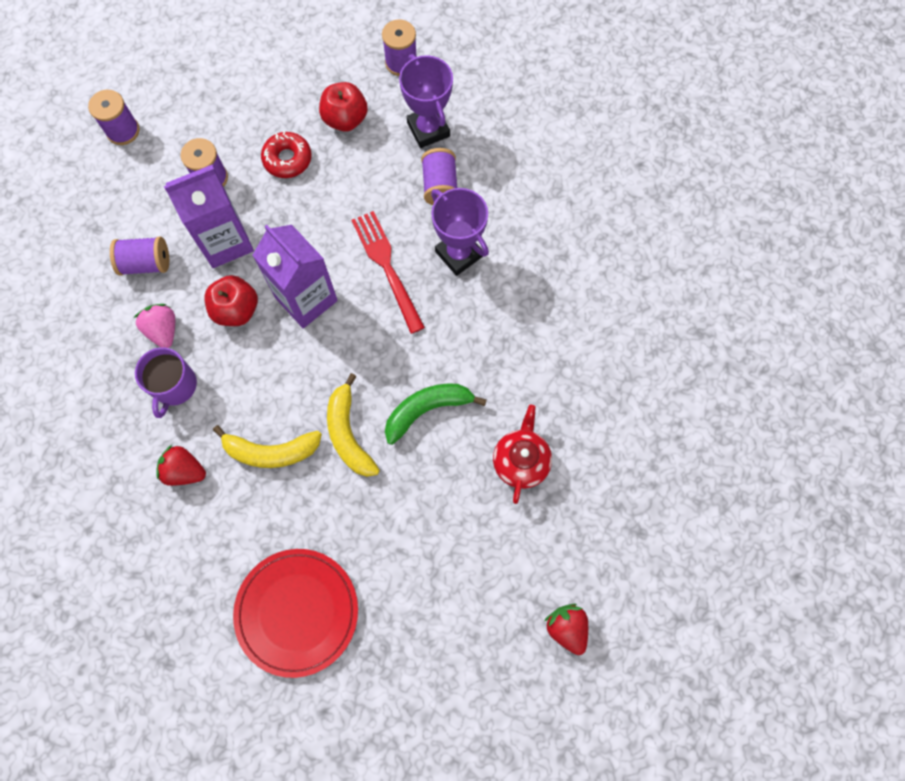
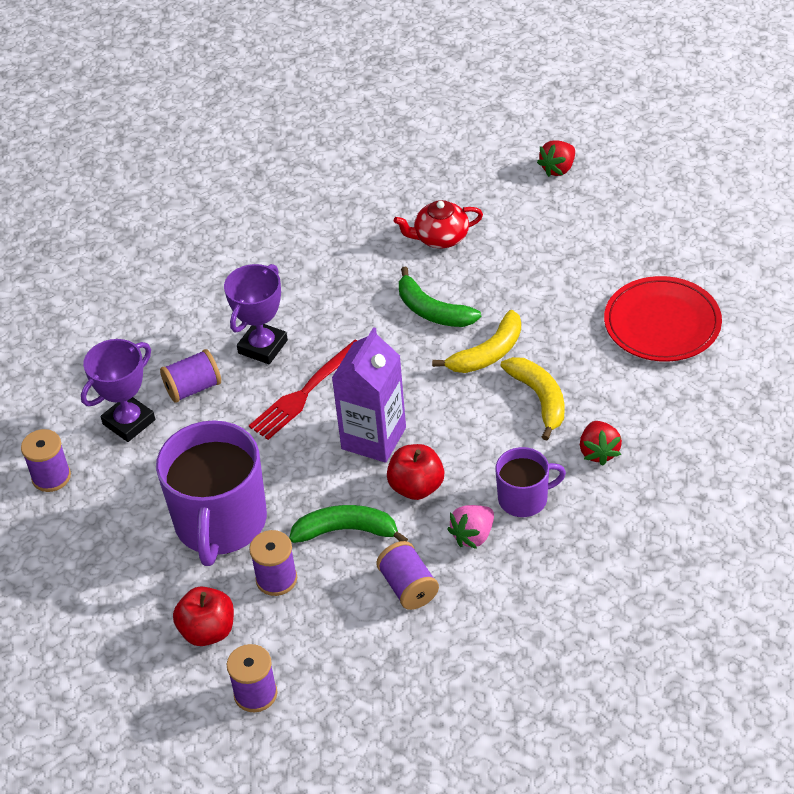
camera: 110 degrees left, 25 degrees down
purple carton [164,165,254,268] -> green banana [289,505,408,543]
red donut [261,131,312,178] -> purple mug [156,420,267,566]
red apple [319,82,368,132] -> red apple moved to [173,586,234,646]

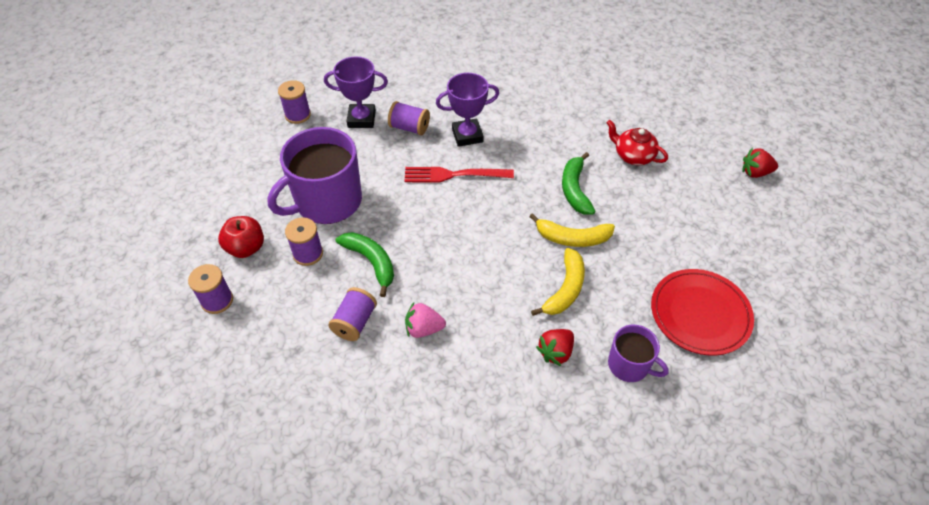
camera: 45 degrees right, 5 degrees up
purple carton [332,327,406,463] -> none
red apple [387,444,444,500] -> none
purple mug [495,447,566,517] -> purple mug moved to [608,325,669,382]

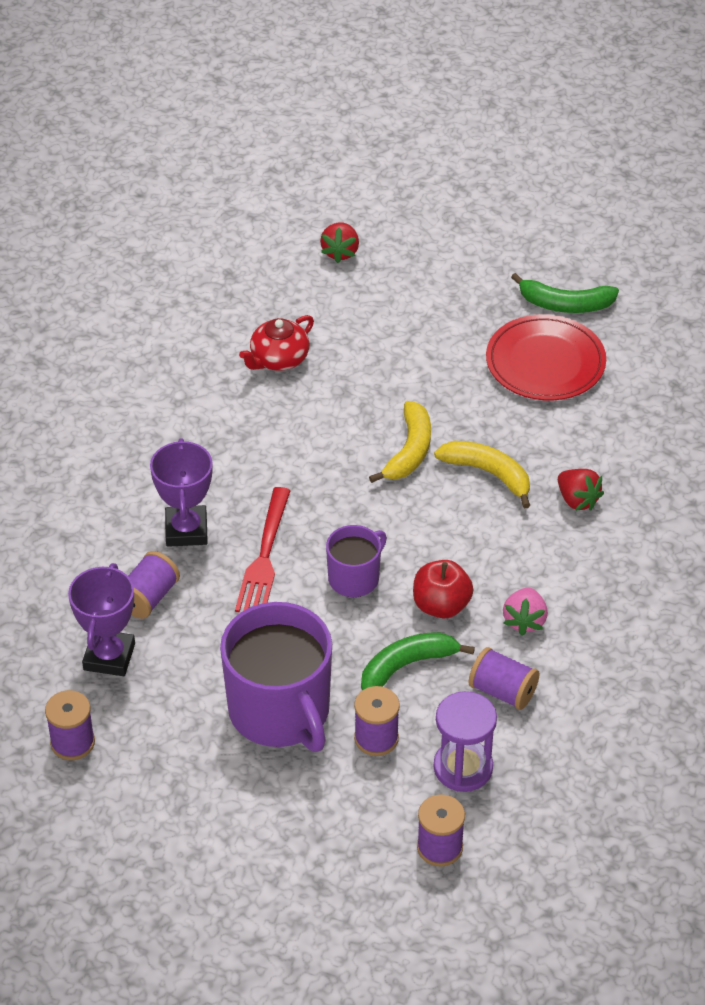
camera: 80 degrees left, 5 degrees down
red apple [218,216,264,258] -> red apple moved to [413,560,473,618]
green banana [562,152,595,215] -> green banana moved to [511,273,619,313]
purple mug [608,325,669,382] -> purple mug moved to [326,525,387,597]
none -> purple hourglass [434,691,497,792]

